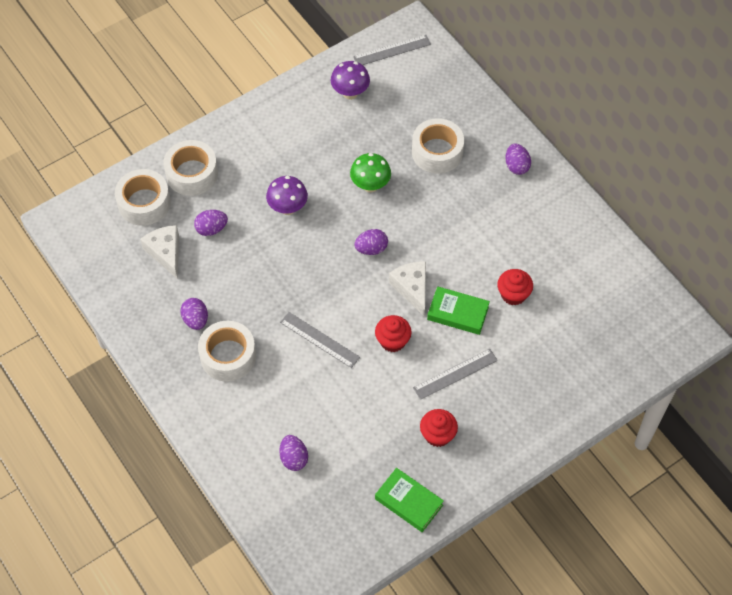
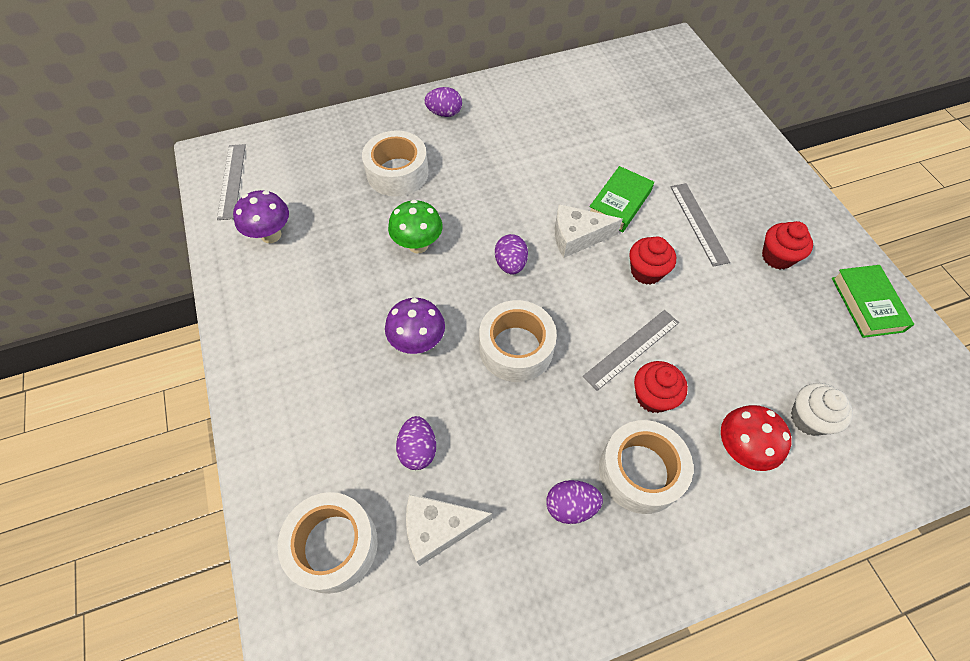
camera: 75 degrees left, 0 degrees up
white tape [164,140,218,196] -> white tape moved to [479,300,557,382]
purple egg [279,435,308,471] -> white cupcake [791,383,853,436]
green book [375,468,444,532] -> green book turned 60 degrees counterclockwise [832,265,914,338]
red cupcake [497,269,533,305] -> red cupcake moved to [634,361,688,413]
none -> red mushroom [721,405,792,471]

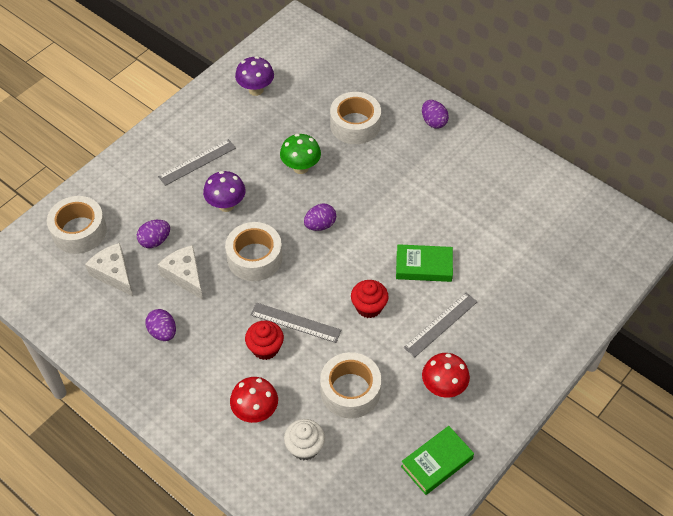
camera: 60 degrees right, 5 degrees down
grey ruler [217,144,246,220] -> grey ruler moved to [158,139,236,186]
white cheese [555,204,623,258] -> white cheese moved to [158,245,203,300]
white tape [599,420,693,514] -> white tape moved to [320,352,381,419]
red cupcake [762,221,813,269] -> red mushroom [422,353,470,398]

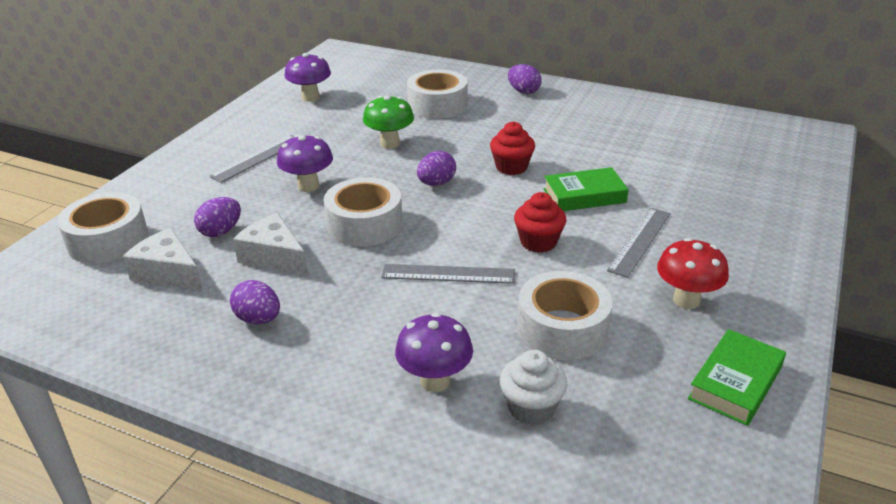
camera: 15 degrees left, 20 degrees down
red mushroom [230,377,278,423] -> purple mushroom [395,313,473,392]
red cupcake [245,321,284,360] -> red cupcake moved to [490,121,535,175]

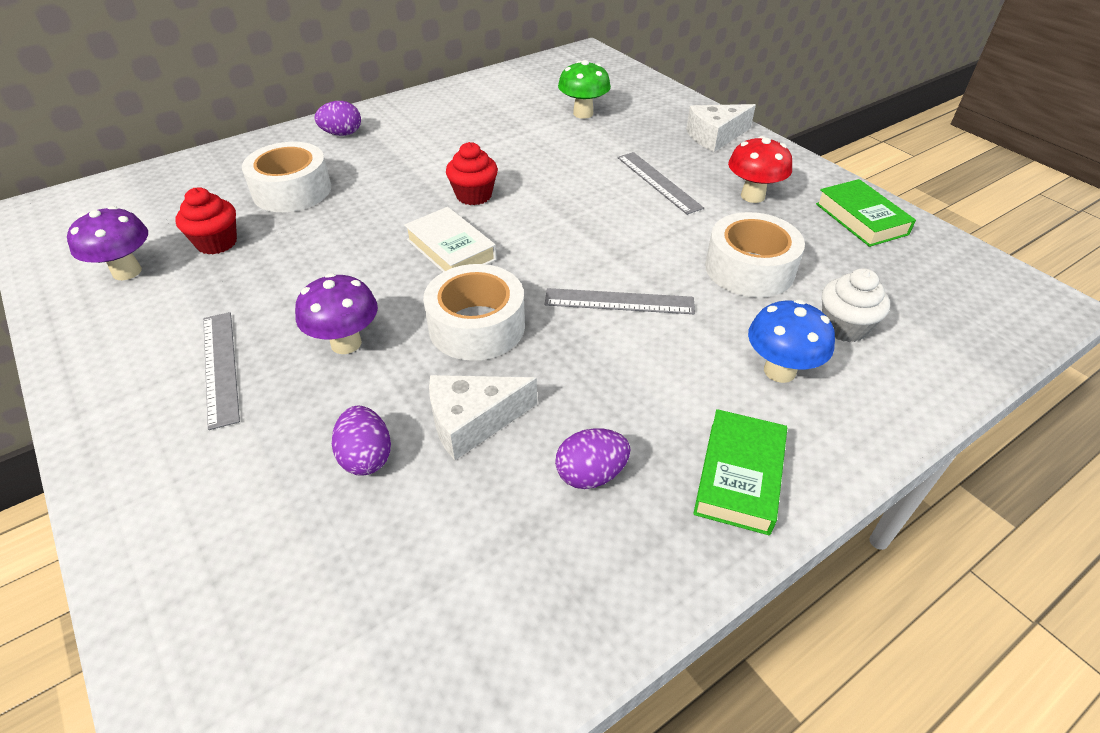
camera: 60 degrees left, 10 degrees up
white tape [57,192,148,264] -> none
white cheese [123,228,203,290] -> white cheese moved to [686,104,756,152]
green mushroom [363,95,414,149] -> green mushroom moved to [558,60,611,119]
grey ruler [381,264,515,284] -> grey ruler turned 60 degrees clockwise [545,288,695,314]
purple mushroom [395,313,473,392] -> blue mushroom [748,300,835,383]
purple egg [417,151,456,186] -> white book [404,207,497,272]
red cupcake [514,192,566,253] -> red cupcake moved to [175,187,237,254]
green book [544,167,629,211] -> green book moved to [693,409,787,535]

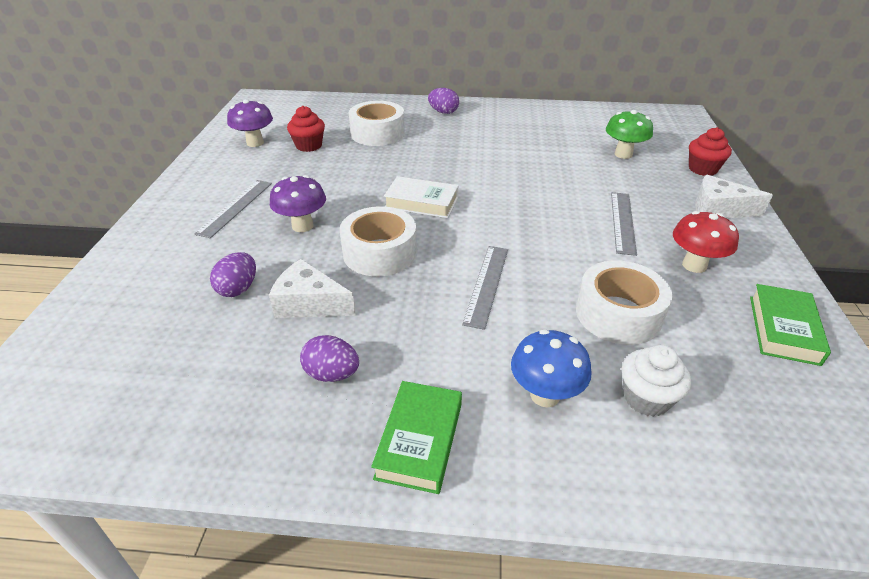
camera: 40 degrees right, 5 degrees down
white book [404,207,497,272] -> white book turned 75 degrees counterclockwise [384,176,458,218]
red cupcake [446,142,498,205] -> red cupcake moved to [689,127,732,176]
grey ruler [545,288,695,314] -> grey ruler turned 60 degrees clockwise [462,246,508,330]
green book [693,409,787,535] -> green book turned 45 degrees counterclockwise [371,381,462,494]

